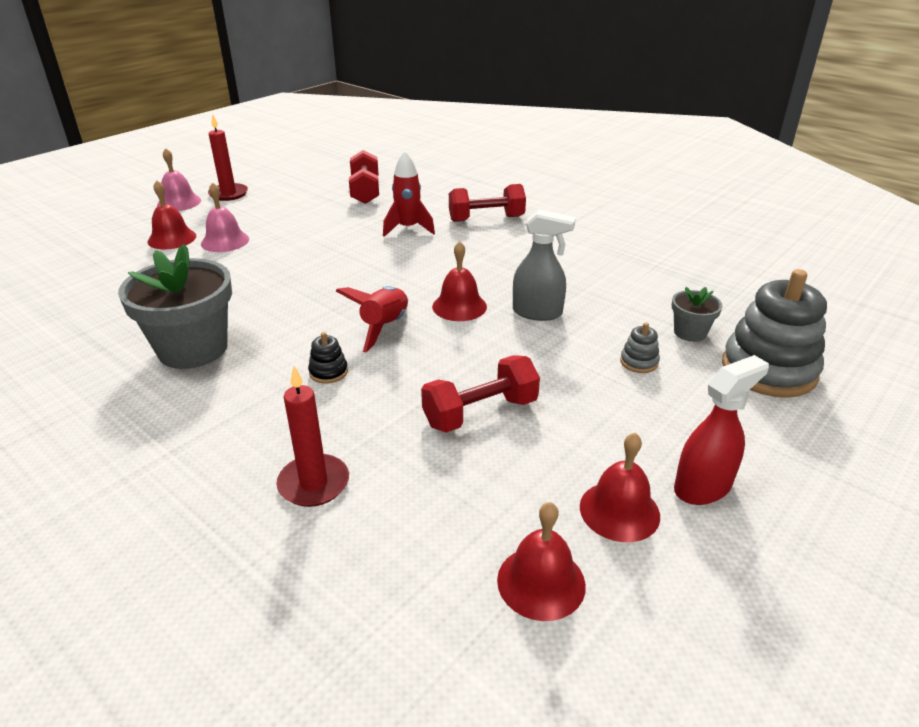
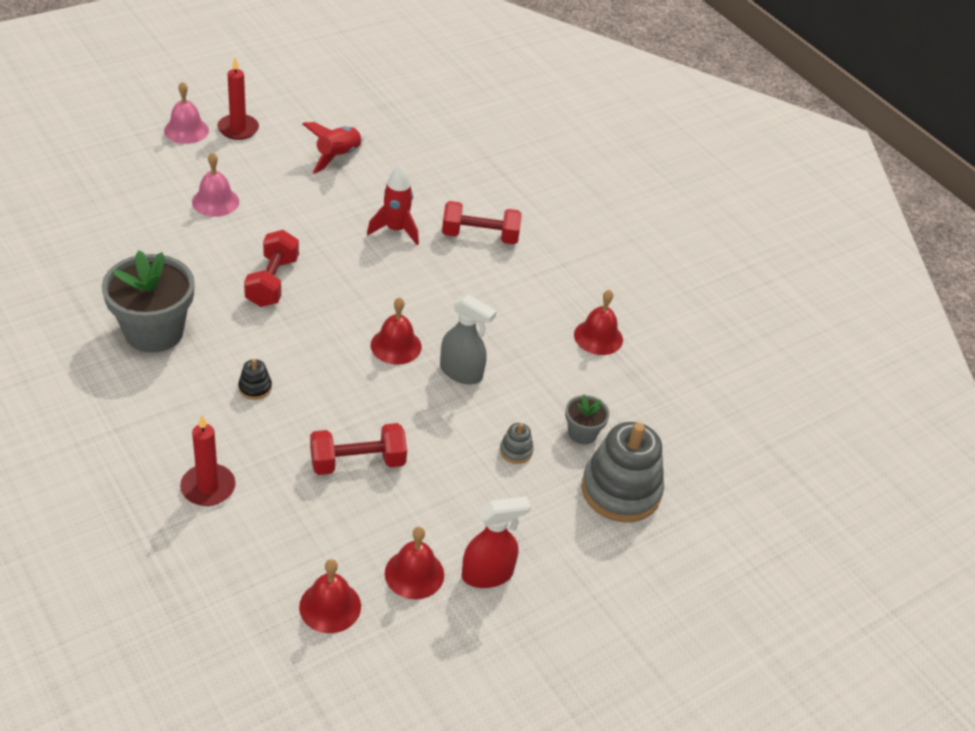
camera: 10 degrees right, 10 degrees up
red bell [148,180,196,250] -> red bell moved to [574,290,623,355]
red rocket [336,286,408,352] -> red rocket moved to [303,122,364,174]
red dumbbell [349,150,379,204] -> red dumbbell moved to [244,230,299,307]

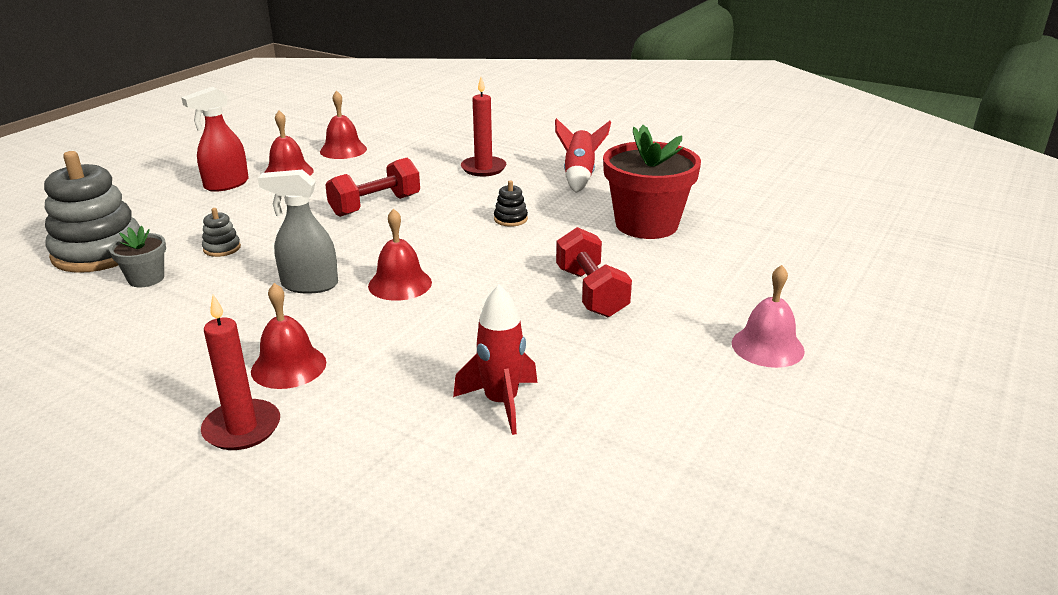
camera: 160 degrees right, 15 degrees down
grey flower pot [102,250,195,353] -> red flower pot [603,125,701,239]
pink bell [164,81,209,144] -> none
red candle [217,58,259,140] -> red candle moved to [201,295,280,450]
red rocket [303,122,364,174] -> red rocket moved to [555,118,611,193]
red dumbbell [442,201,522,244] -> none
red bell [574,290,623,355] -> red bell moved to [251,283,326,389]

